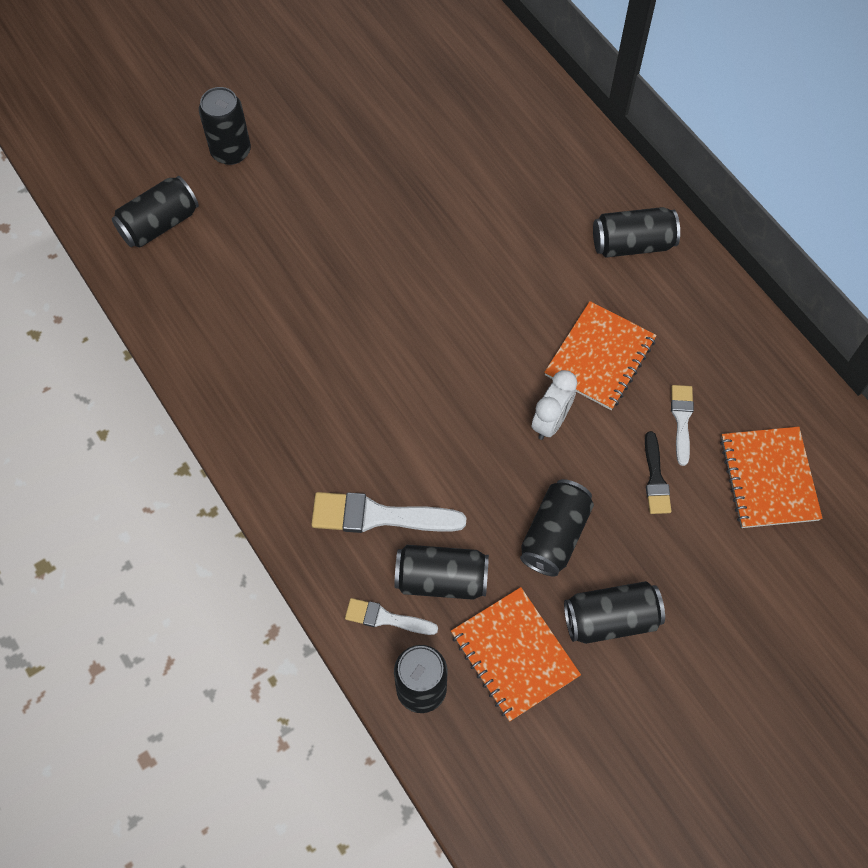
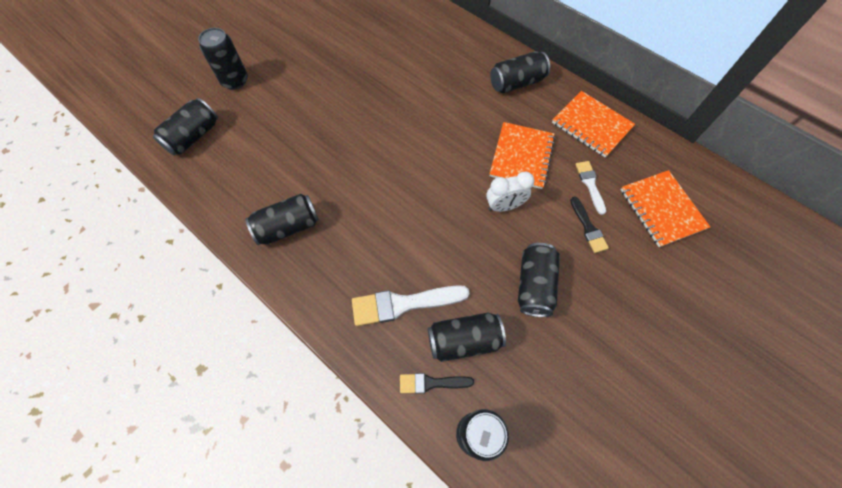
camera: 15 degrees left, 0 degrees up
white brush [345,598,438,635] -> black brush [400,373,474,394]
orange notebook [451,587,581,722] -> orange notebook moved to [552,91,635,157]
white clock [532,370,577,440] -> white clock turned 60 degrees clockwise [486,172,534,212]
black can [564,581,665,644] -> black can moved to [245,194,319,245]

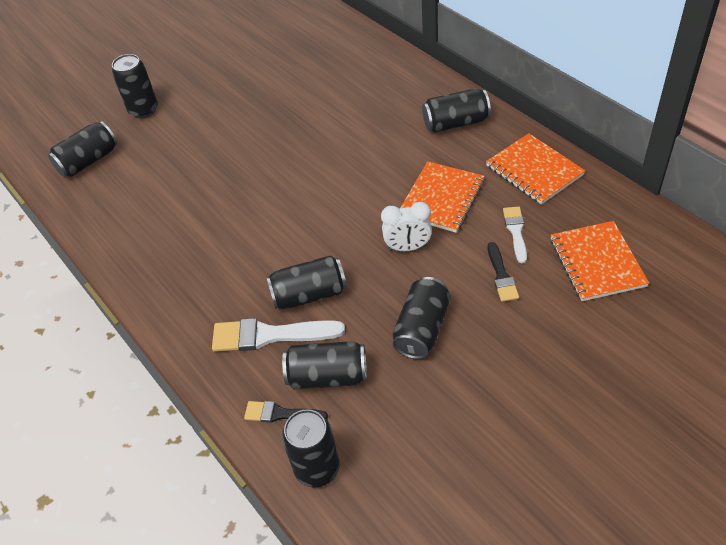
camera: 15 degrees right, 15 degrees down
black can [245,194,319,245] -> black can moved to [266,255,347,310]

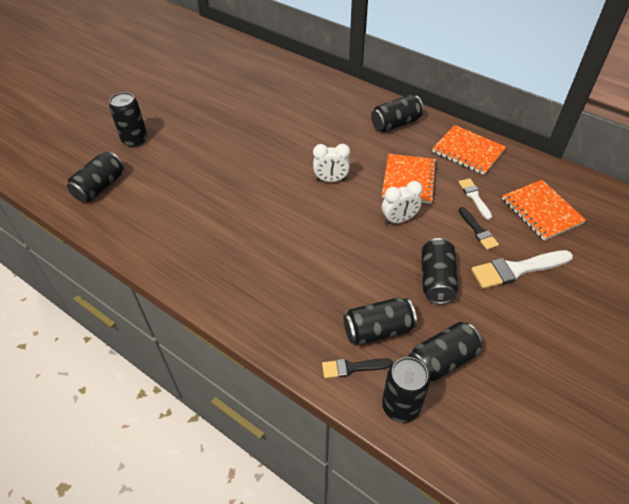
camera: 20 degrees left, 0 degrees up
white brush [212,318,345,352] -> white brush moved to [471,250,573,289]
black can [266,255,347,310] -> black can moved to [408,322,483,381]
none -> white clock [313,144,350,182]

